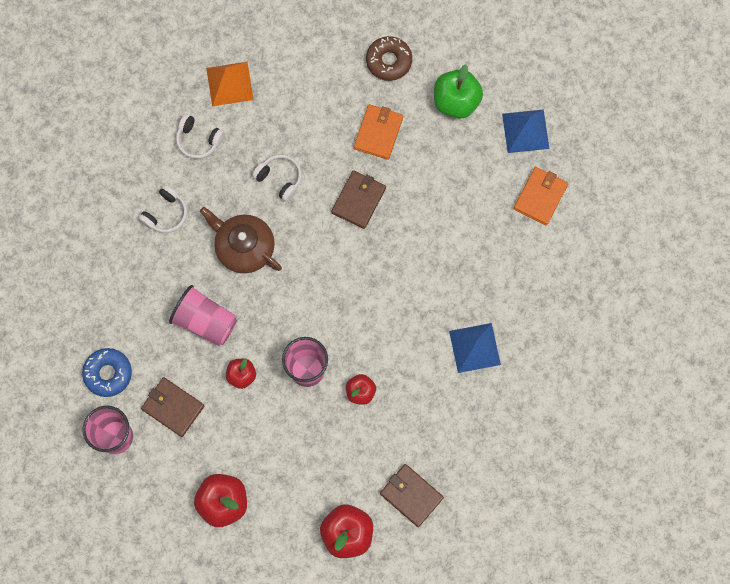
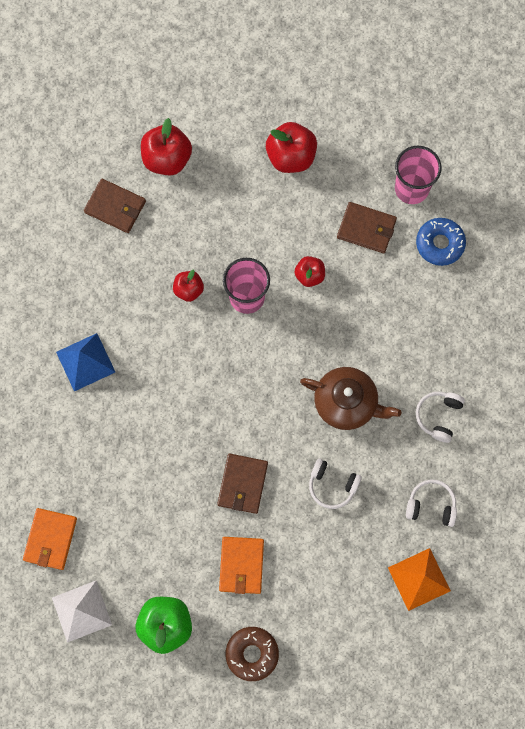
camera: 165 degrees right, 0 degrees up
pink cup [169,285,237,346] -> none
blue pyramid [502,109,549,153] -> white pyramid [52,581,112,643]

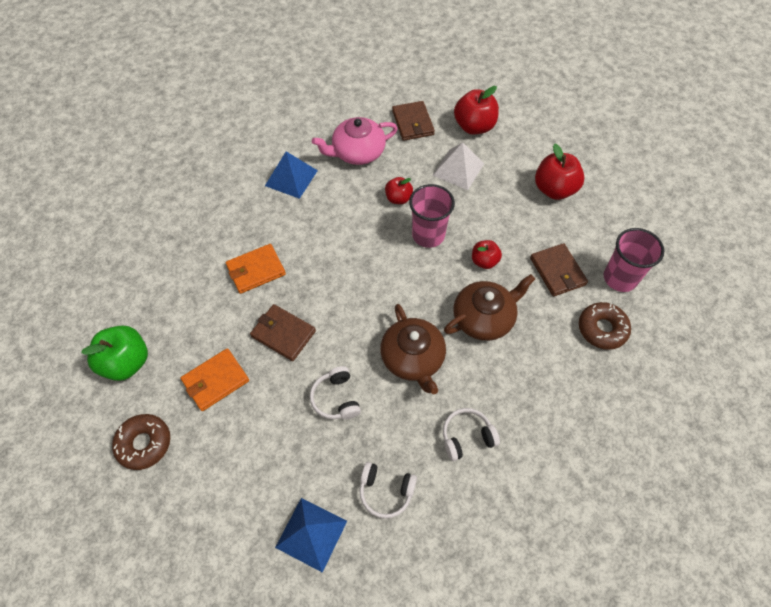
camera: 50 degrees right, 15 degrees down
orange wallet [23,508,77,570] -> orange wallet moved to [226,244,286,294]
white pyramid [52,581,112,643] -> white pyramid moved to [432,142,484,190]
brown wallet [217,454,268,514] -> brown wallet turned 60 degrees clockwise [250,304,316,361]
orange pyramid [388,548,451,611] -> blue pyramid [275,498,347,573]
white headphones [406,479,457,527] -> white headphones turned 135 degrees clockwise [359,462,417,519]
blue donut [416,218,466,266] -> brown donut [579,302,631,350]
none -> pink teapot [312,117,398,165]
none -> brown teapot [444,274,535,341]

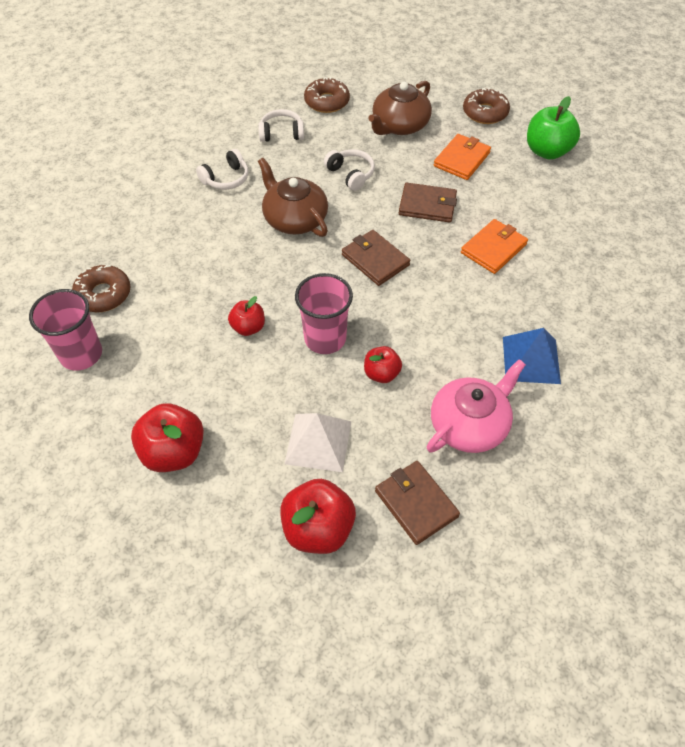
camera: 160 degrees right, 5 degrees down
blue pyramid [275,498,347,573] -> brown donut [304,77,350,113]
brown teapot [444,274,535,341] -> brown teapot moved to [368,81,432,135]
brown wallet [530,243,588,297] -> brown wallet moved to [342,230,410,286]

